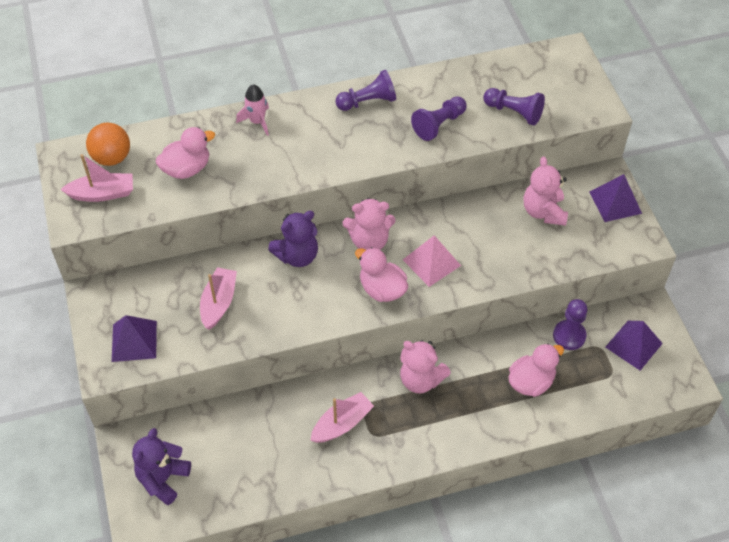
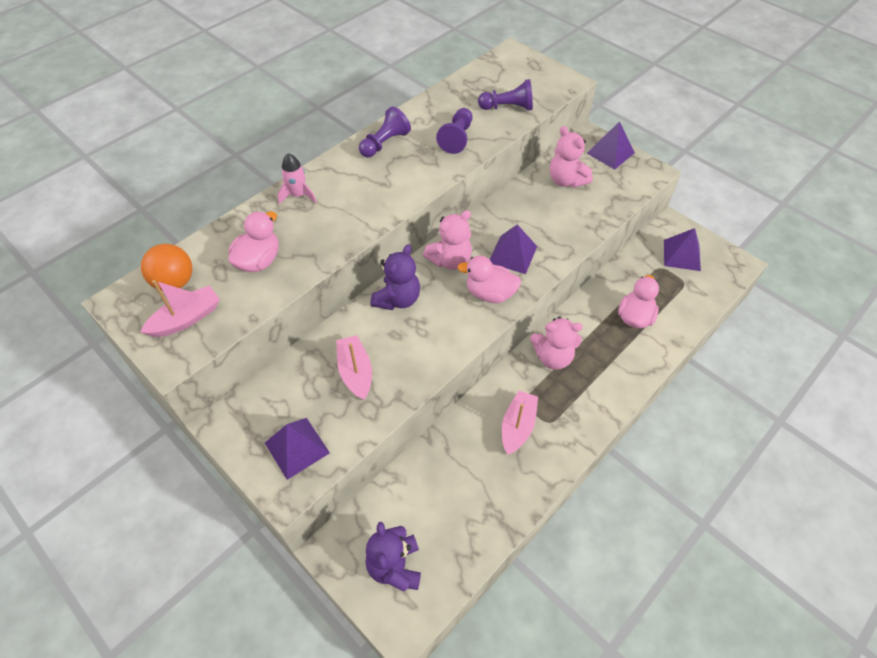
camera: 30 degrees left, 0 degrees up
pink pyramid [403,235,461,287] -> purple pyramid [490,224,537,274]
purple pawn [553,299,587,350] -> none

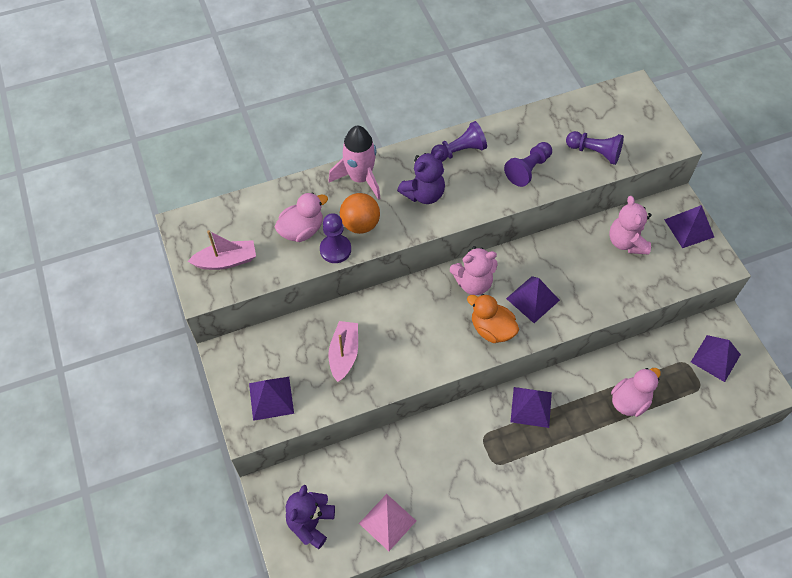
camera: 25 degrees right, 5 degrees up
orange ball [141,244,192,291] -> orange ball moved to [340,193,380,234]
pink rocket [278,153,317,204] -> pink rocket [329,126,381,200], size x1.62
purple teddy bear [370,245,420,310] -> purple teddy bear moved to [397,150,445,204]
pink duck [457,256,521,303] -> orange duck [467,294,519,343]
pink boat [502,391,538,455] -> none
pink teddy bear [530,317,583,370] -> purple pyramid [510,387,552,428]
none -> purple pawn [320,213,351,263]
none -> pink pyramid [359,494,416,551]

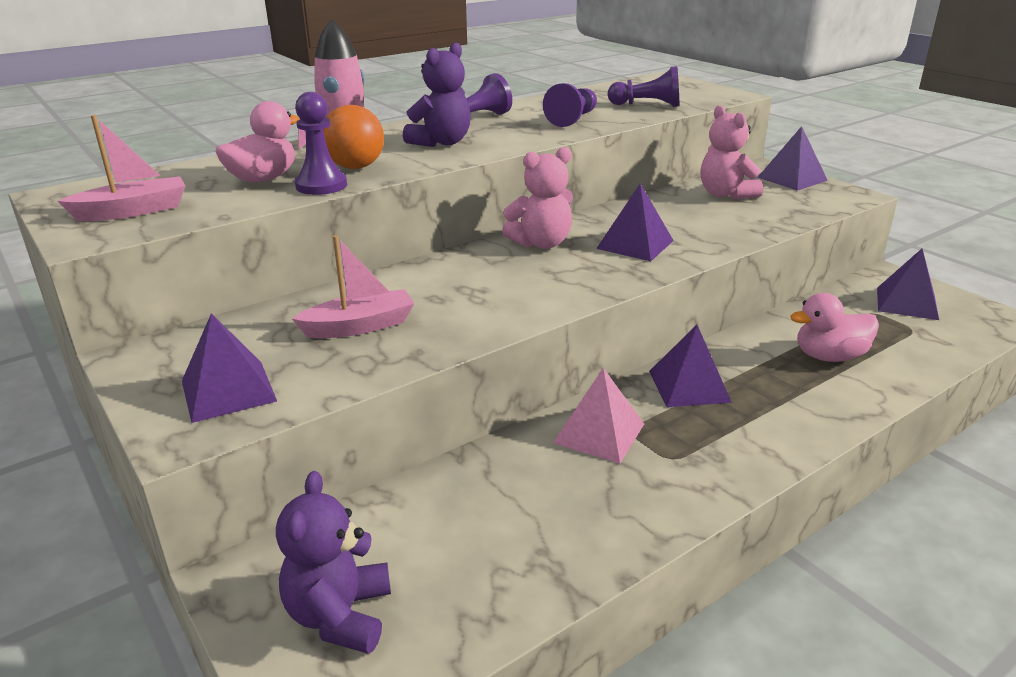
camera: 15 degrees left, 30 degrees down
pink boat [328,321,358,382] -> pink boat turned 75 degrees clockwise [292,235,414,338]
pink pyramid [359,494,416,551] -> pink pyramid moved to [553,368,644,463]
orange duck [467,294,519,343] -> none
pink duck [611,368,661,417] -> pink duck turned 135 degrees counterclockwise [790,293,879,362]

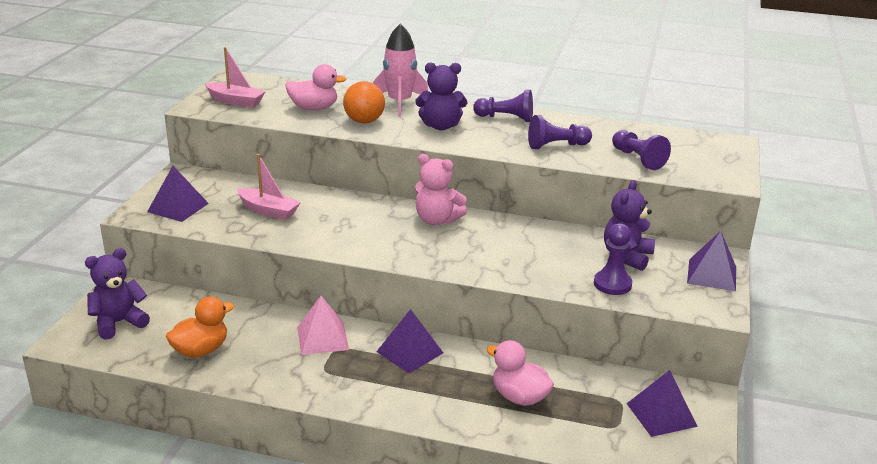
camera: 50 degrees right, 0 degrees up
purple pawn [295,92,347,195] -> purple pawn moved to [594,223,632,295]
purple pyramid [596,183,674,261] -> none
pink teddy bear [701,105,763,200] -> purple teddy bear [604,180,655,271]
none -> orange duck [166,296,234,358]

